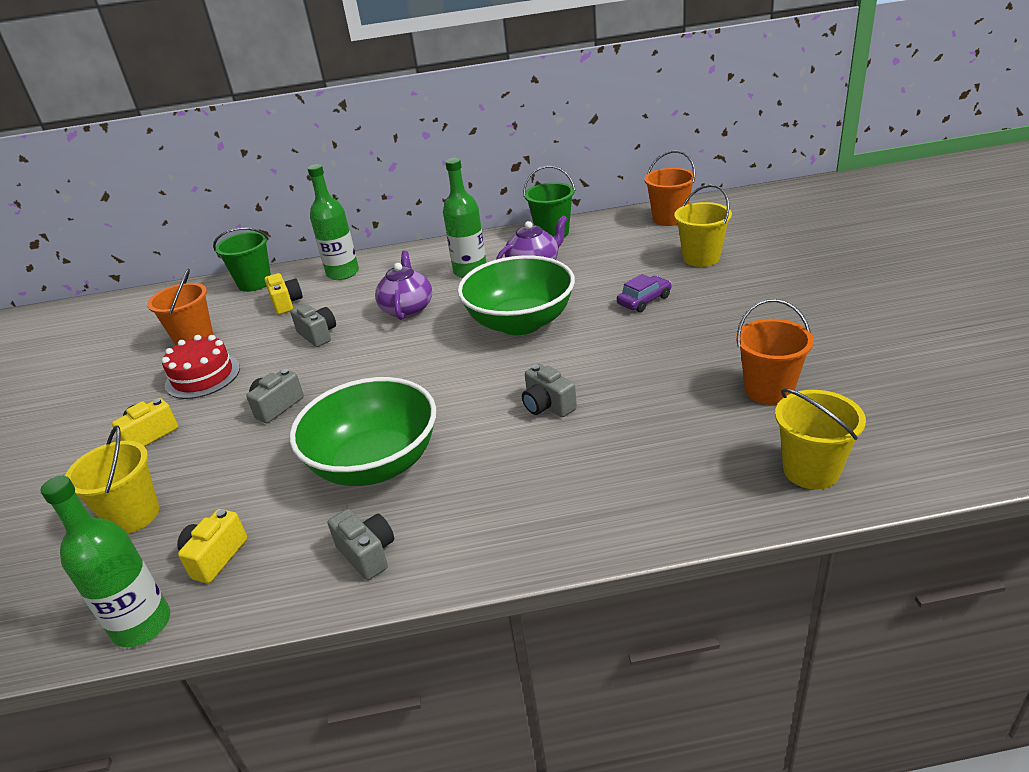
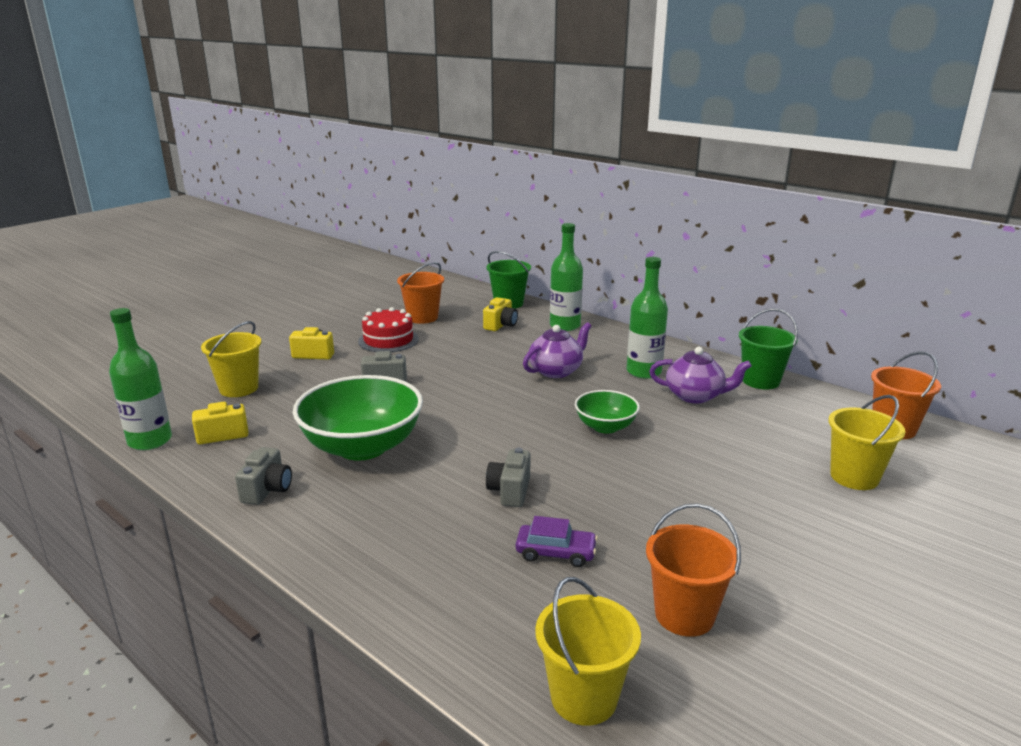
camera: 45 degrees right, 10 degrees down
grey camera [290,304,336,347] -> none
green bowl [457,255,575,335] -> green bowl [575,390,640,434], size x0.54
purple car [617,274,671,312] -> purple car moved to [516,516,598,567]

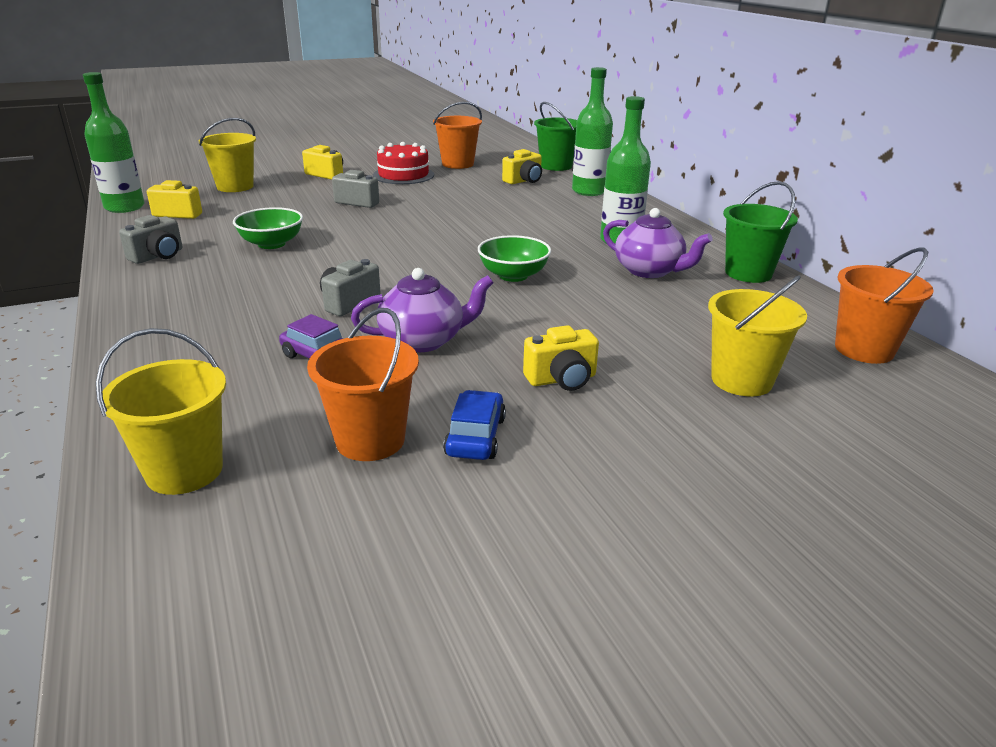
camera: 25 degrees right, 5 degrees up
green bowl [293,375,423,460] -> green bowl [233,207,303,249], size x0.54
purple teapot [523,322,591,378] -> purple teapot moved to [351,268,494,352]
none -> blue car [443,390,506,460]
none -> yellow camera [523,325,599,391]

